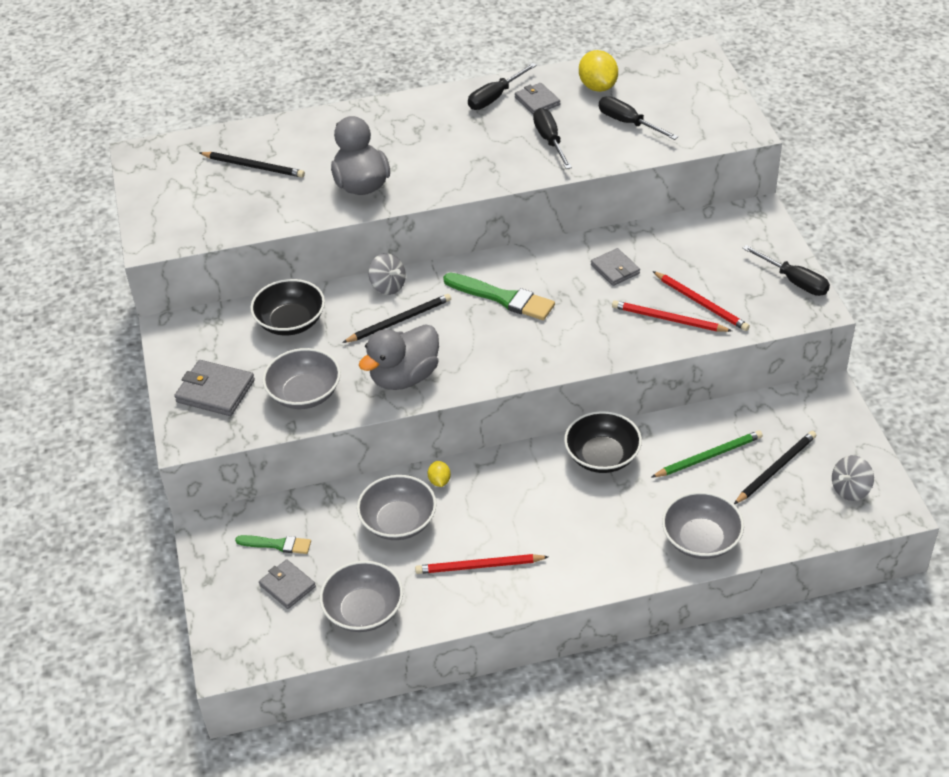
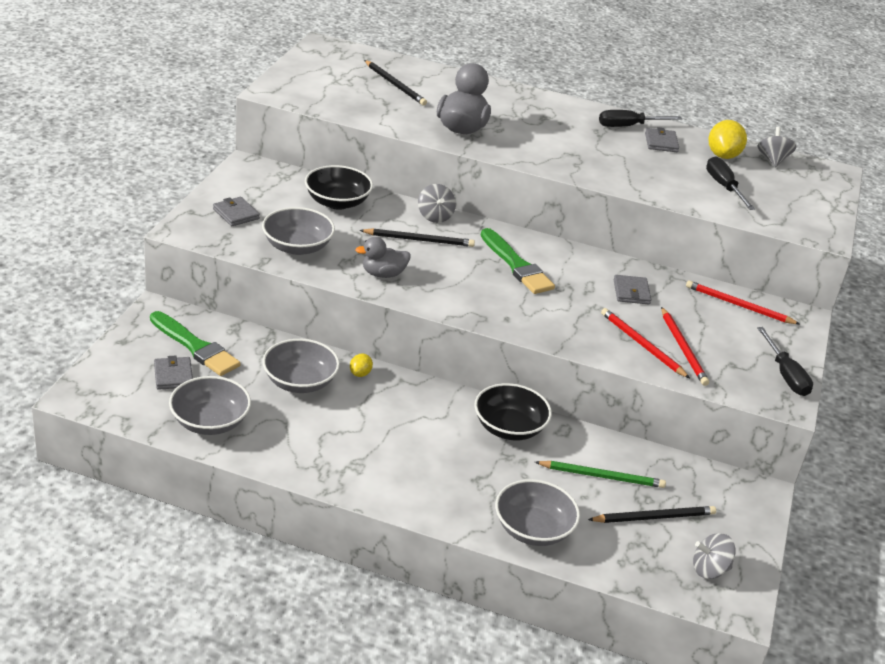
camera: 25 degrees right, 10 degrees down
grey wallet [174,360,255,416] -> grey wallet [213,197,260,226], size x0.67
green brush [235,535,311,554] -> green brush [150,311,241,376], size x1.69
grey duck [359,324,439,390] -> grey duck [355,237,411,278], size x0.62
red pencil [415,554,548,574] -> red pencil moved to [686,280,800,324]
black screwdriver [533,108,572,169] -> none
none -> grey spinning top [758,127,796,167]

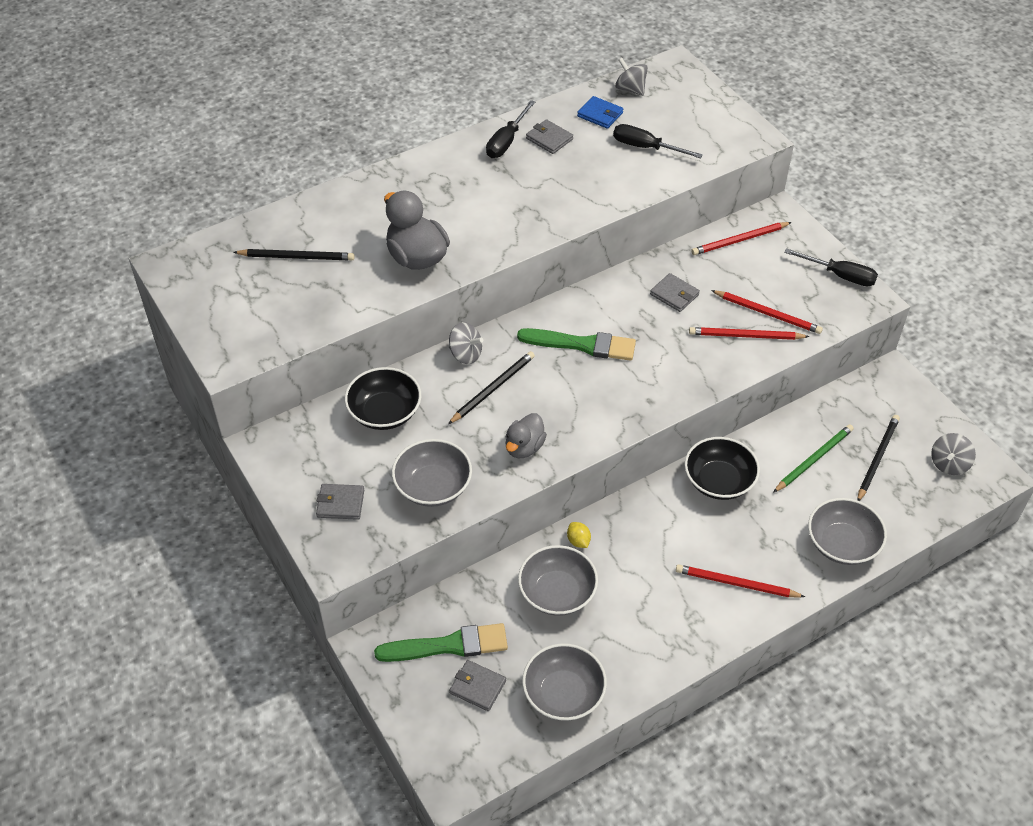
camera: 45 degrees left, 15 degrees up
yellow lemon [708,120,747,159] -> blue wallet [577,96,623,129]
none -> red pencil [676,564,805,597]

